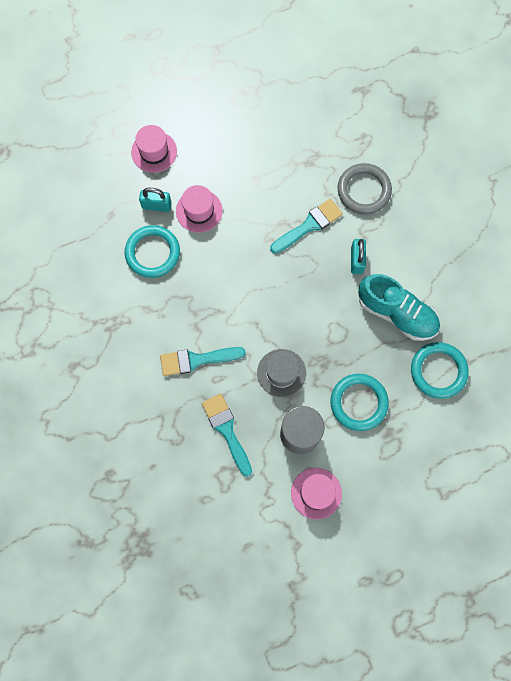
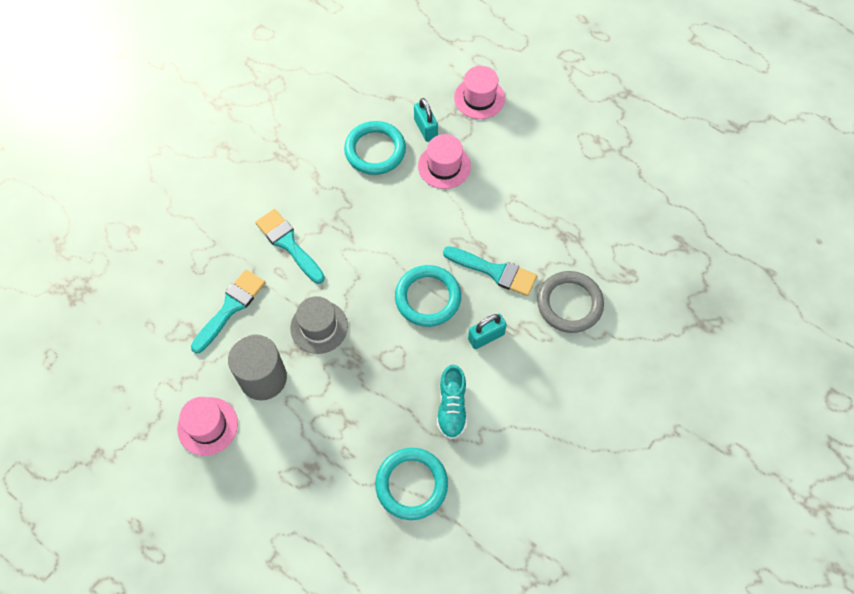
camera: 60 degrees right, 10 degrees down
turquoise ring [330,374,389,431] -> turquoise ring moved to [395,265,461,327]
turquoise shoe [358,274,440,341] -> turquoise shoe [437,364,467,440], size x0.64

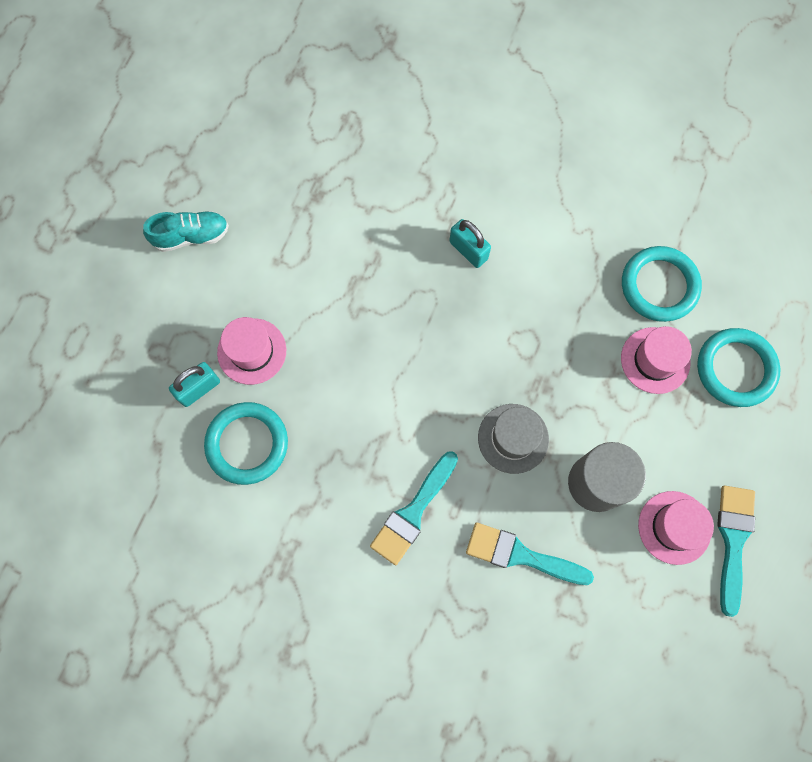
camera: 105 degrees left, 10 degrees up
turquoise ring [395,265,461,327] -> turquoise ring moved to [697,328,780,407]
turquoise shoe [437,364,467,440] -> turquoise shoe moved to [143,211,229,252]
turquoise brush [443,246,537,296] -> turquoise brush moved to [717,486,755,617]
pink hat [454,66,505,119] -> pink hat moved to [621,326,692,394]
grey ring [537,271,604,333] -> none

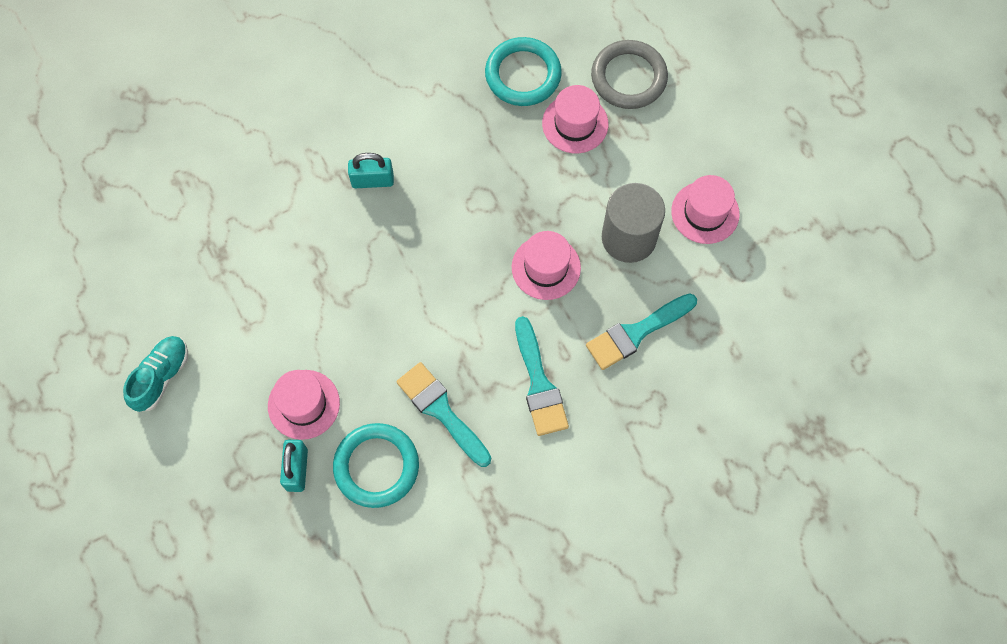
camera: 50 degrees left, 5 degrees down
grey hat [478,404,549,474] -> pink hat [512,231,581,300]
turquoise ring [697,328,780,407] -> grey ring [591,40,668,109]
turquoise brush [717,486,755,617] -> turquoise brush moved to [396,362,491,467]

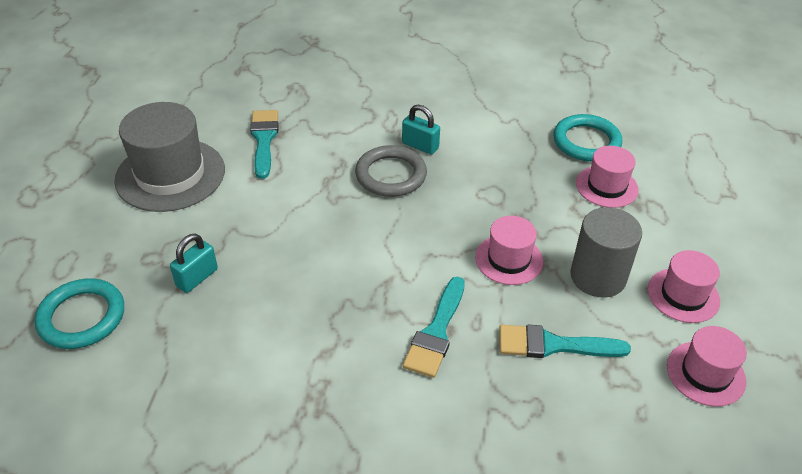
camera: 35 degrees right, 25 degrees down
turquoise shoe [123,336,188,412] -> grey hat [114,102,225,212]
pink hat [268,370,340,440] -> pink hat moved to [667,326,747,407]
turquoise ring [333,423,419,508] -> turquoise ring moved to [34,278,124,349]
turquoise brush [396,362,491,467] -> turquoise brush moved to [250,110,279,179]
grey ring [591,40,668,109] -> grey ring moved to [355,145,427,197]

